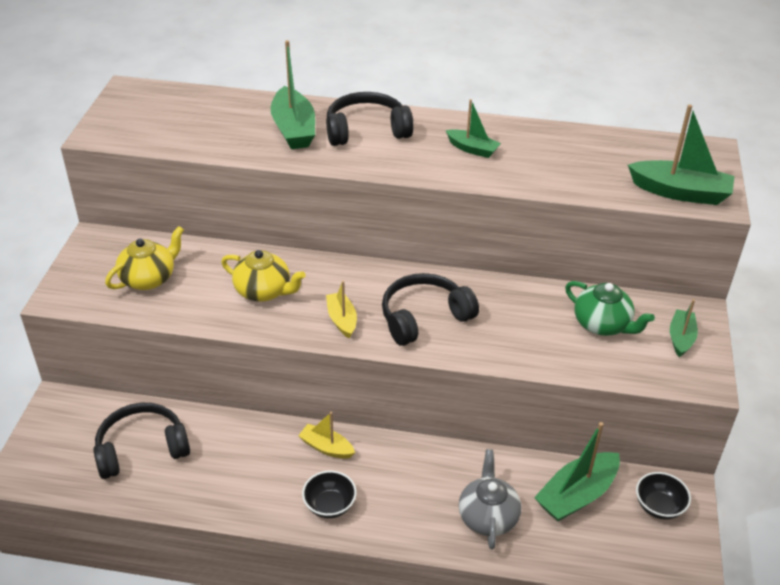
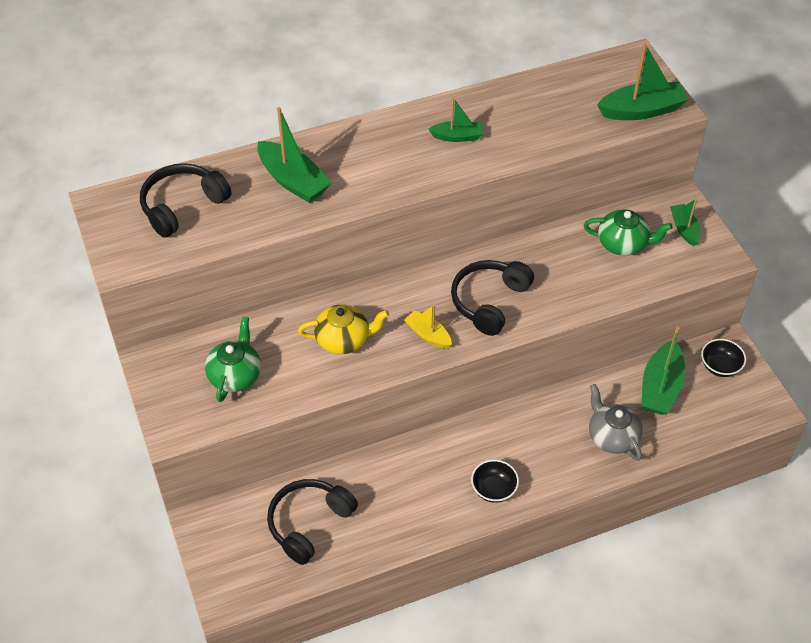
camera: 30 degrees left, 10 degrees up
yellow teapot [105,226,184,290] -> green teapot [205,317,261,402]
yellow boat [298,412,355,459] -> none
black headphones [326,92,413,146] -> black headphones moved to [140,163,231,238]

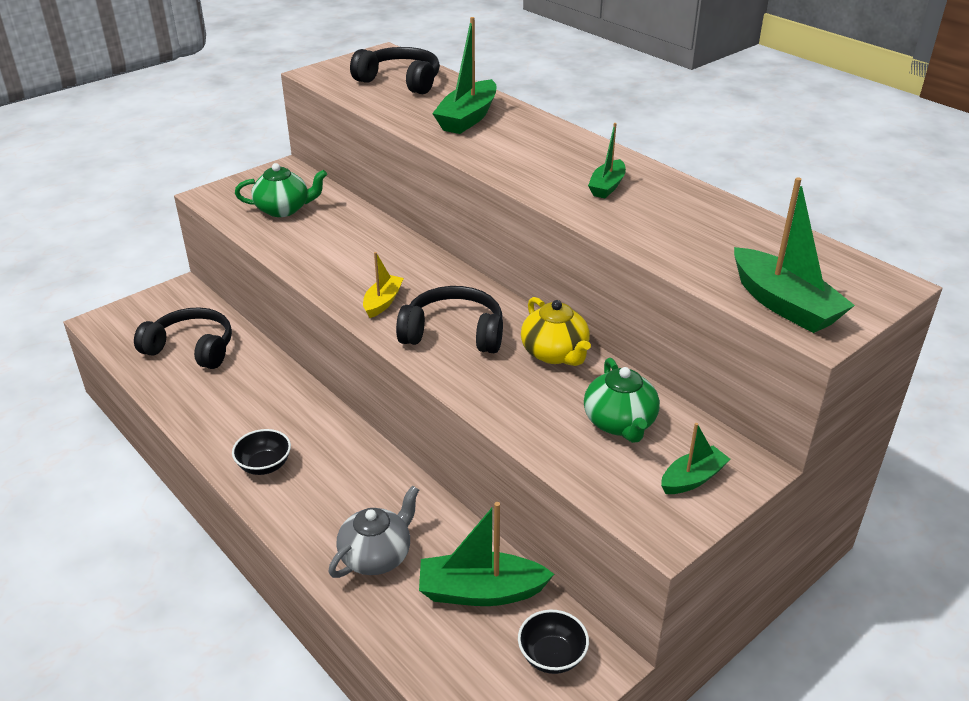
camera: 70 degrees right, 15 degrees down
yellow teapot [298,304,389,354] -> yellow teapot moved to [521,297,591,366]
green boat [429,98,483,142] -> green boat turned 45 degrees clockwise [588,123,626,199]

